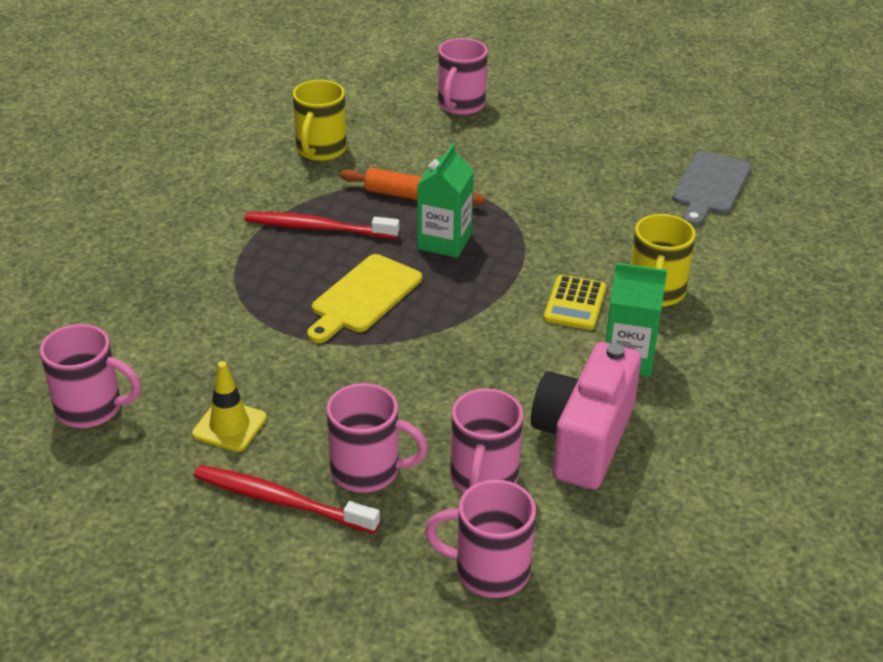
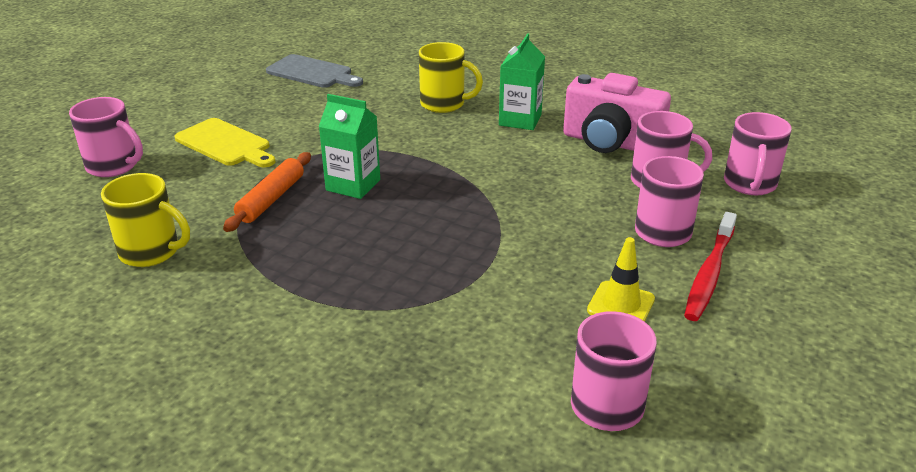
camera: 85 degrees left, 5 degrees down
red toothbrush [245,212,399,239] -> none
yellow cutting board [307,254,422,343] -> yellow cutting board moved to [175,118,276,167]
yellow calculator [543,275,606,330] -> none

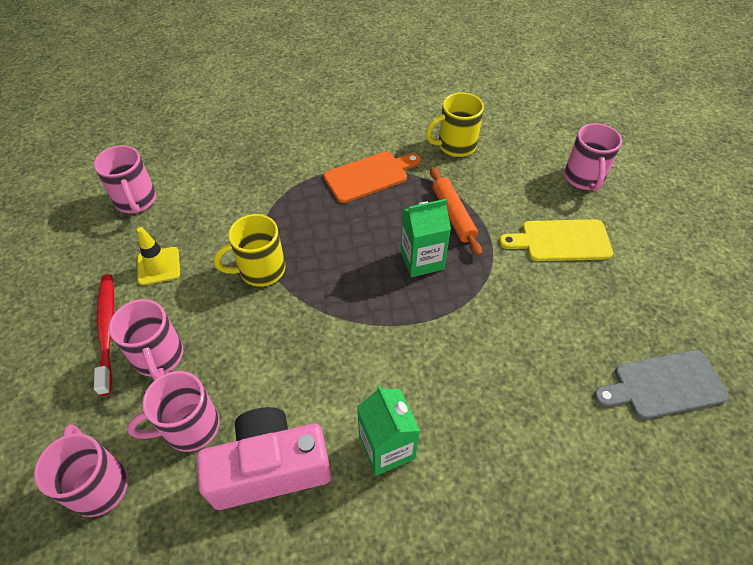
camera: 140 degrees right, 20 degrees up
pink mug [69,97,143,177] -> pink mug turned 75 degrees counterclockwise [564,123,622,191]
yellow mug [419,42,483,113] -> yellow mug moved to [214,214,285,287]
none -> orange cutting board [324,151,421,203]

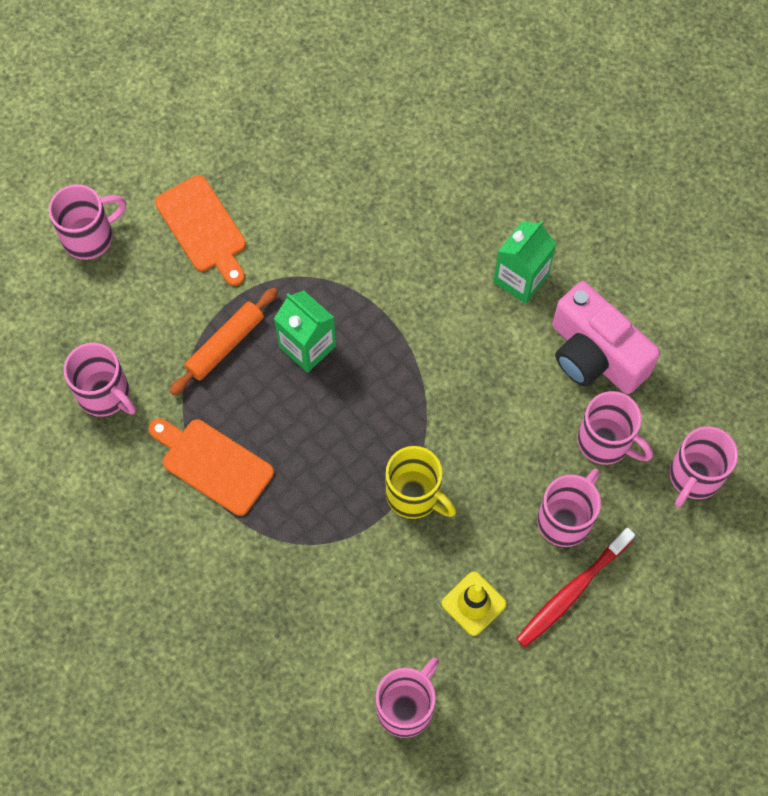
camera: 120 degrees left, 15 degrees up
yellow mug [426,92,484,157] -> pink mug [64,343,136,417]
yellow cutting board [499,219,613,261] -> orange cutting board [155,175,246,286]
grey cutting board [594,350,729,419] -> none

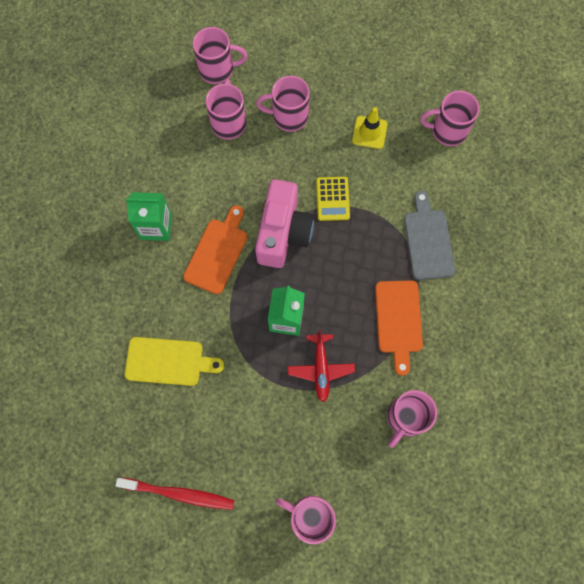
camera: 125 degrees left, 5 degrees up
pink mug [64,343,136,417] -> pink mug turned 150 degrees counterclockwise [387,390,437,448]
orange cutting board [155,175,246,286] -> orange cutting board moved to [183,205,247,294]
orange rolling pin [169,288,278,395] -> red plane [288,329,355,402]
yellow mug [386,446,456,519] -> yellow calculator [316,177,350,221]
red toothbrush [516,528,635,647] -> red toothbrush moved to [115,477,234,510]
pink camera [552,281,660,394] -> pink camera moved to [255,179,314,268]
none -> yellow cutting board [125,337,224,386]
none -> grey cutting board [404,191,455,280]

